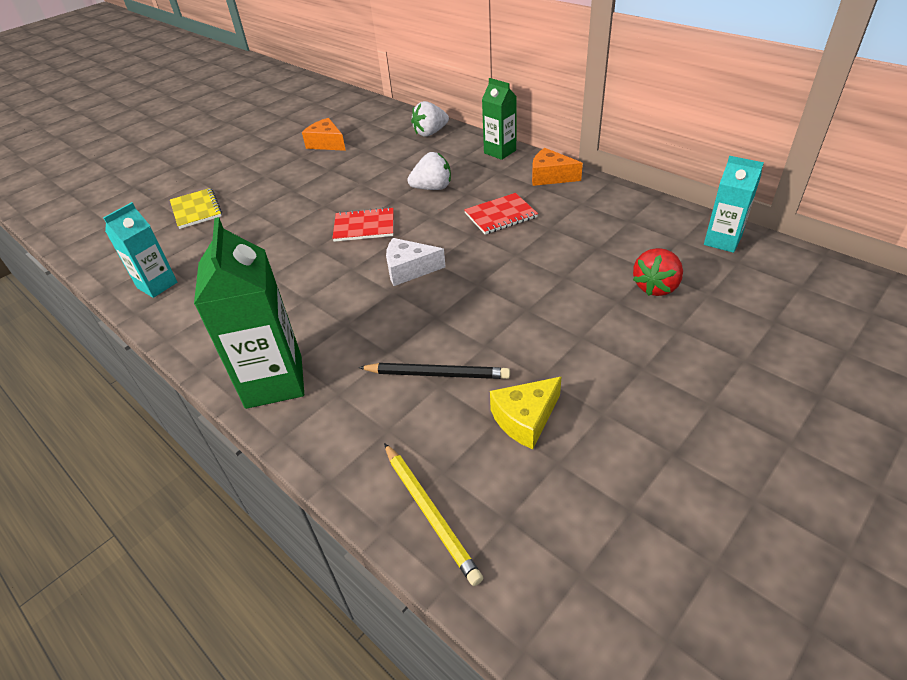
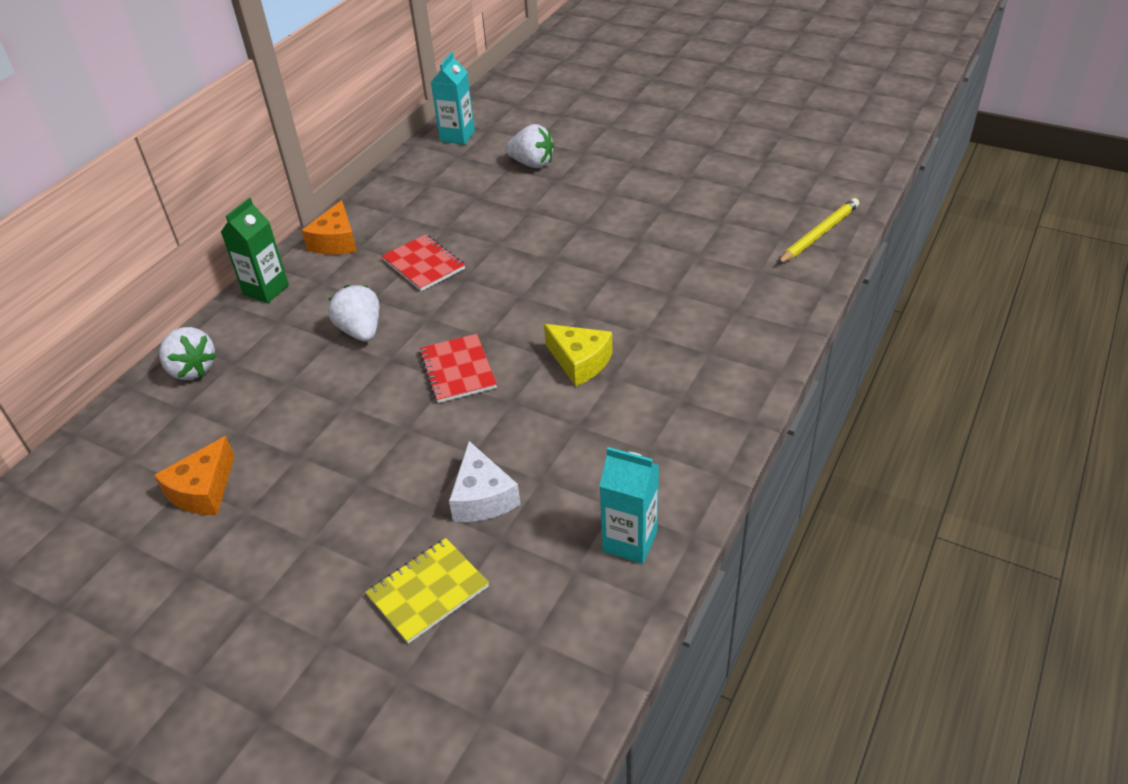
camera: 105 degrees left, 0 degrees up
green carton [194,217,304,409] -> none
black pencil [358,363,510,379] -> none
white cheese [386,238,446,286] -> white cheese moved to [449,441,521,522]
yellow cheese [490,377,561,449] -> yellow cheese moved to [544,324,613,386]
red strawberry [633,248,683,296] -> white strawberry [505,124,554,168]

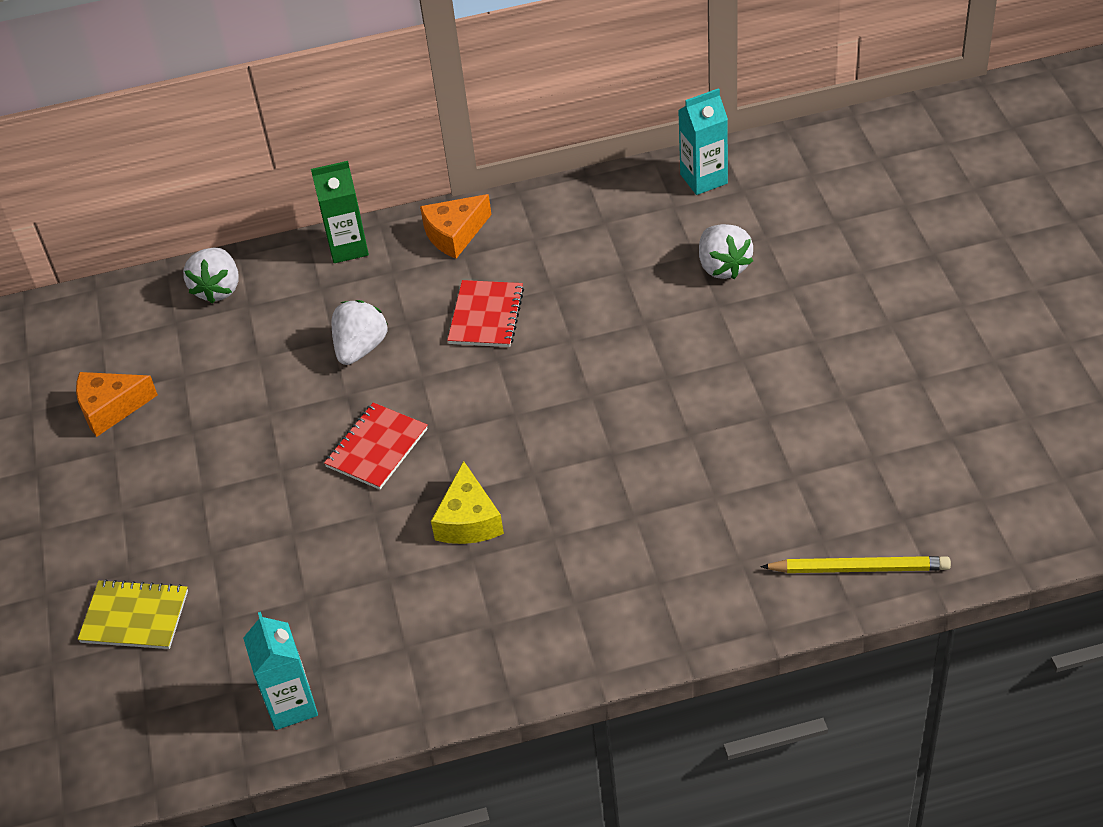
camera: 50 degrees right, 5 degrees up
white cheese [449,441,521,522] -> none

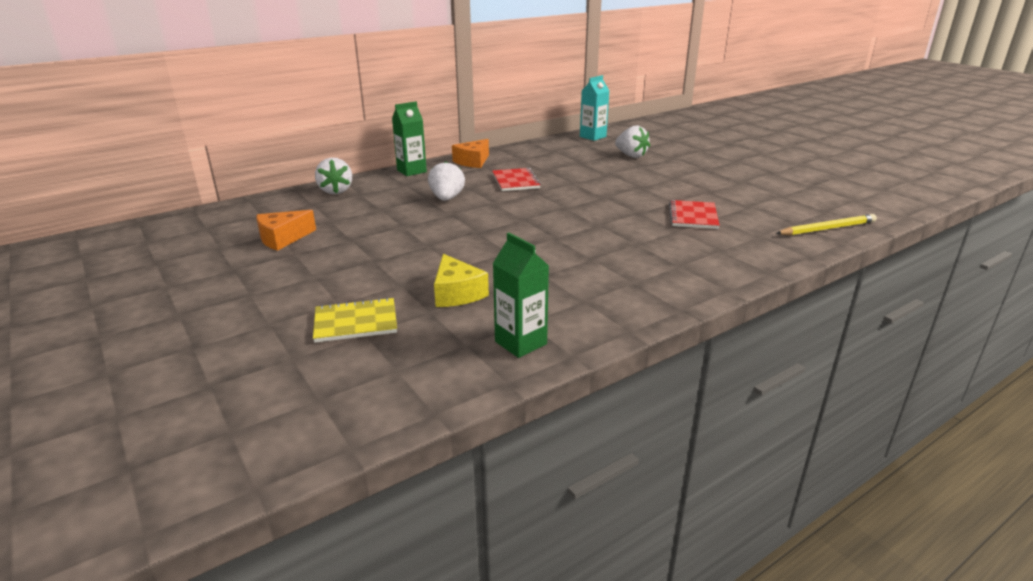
camera: 25 degrees left, 20 degrees down
turquoise carton [243,612,318,730] -> green carton [493,233,549,358]
red notebook [324,403,428,490] -> red notebook moved to [669,200,720,229]
yellow cheese [431,461,504,544] -> yellow cheese moved to [434,254,489,307]

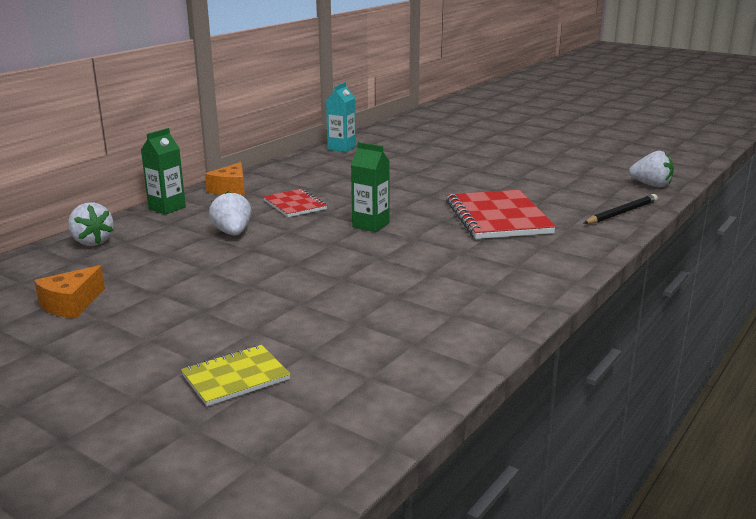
camera: 20 degrees left, 5 degrees down
yellow cheese [434,254,489,307] -> none
green carton [493,233,549,358] -> green carton moved to [351,142,390,232]
white strawberry [615,126,650,158] -> white strawberry moved to [629,151,674,187]
red notebook [669,200,720,229] -> red notebook [446,190,556,239], size x1.76
yellow pencil [775,214,877,235] -> black pencil [584,194,658,224]

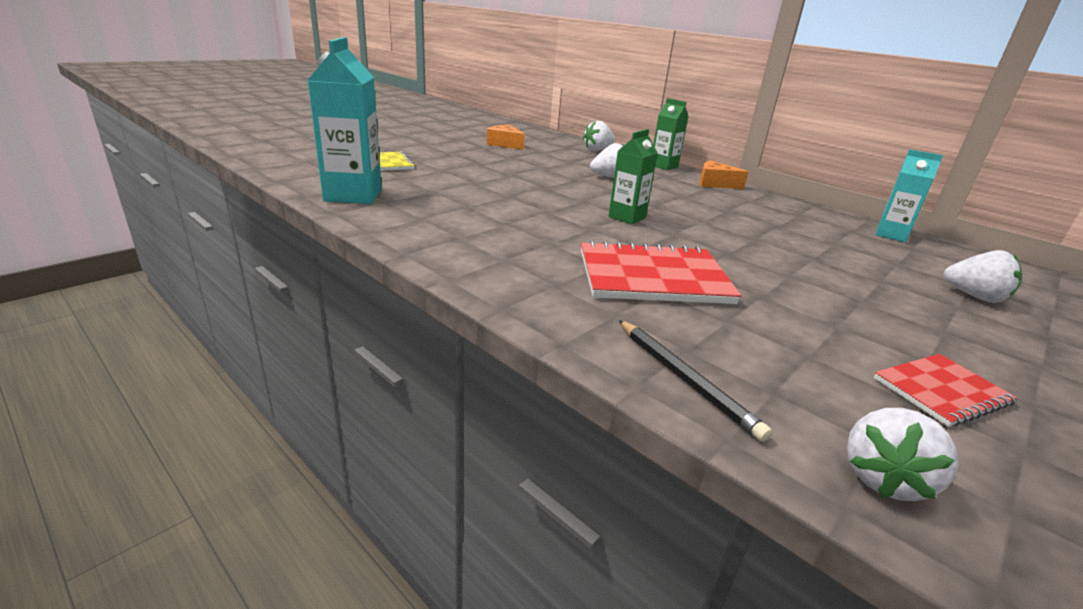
camera: 95 degrees right, 5 degrees up
red notebook [263,189,327,217] -> red notebook moved to [874,354,1017,427]
none -> turquoise carton [307,37,382,204]
none -> white strawberry [944,250,1022,303]

